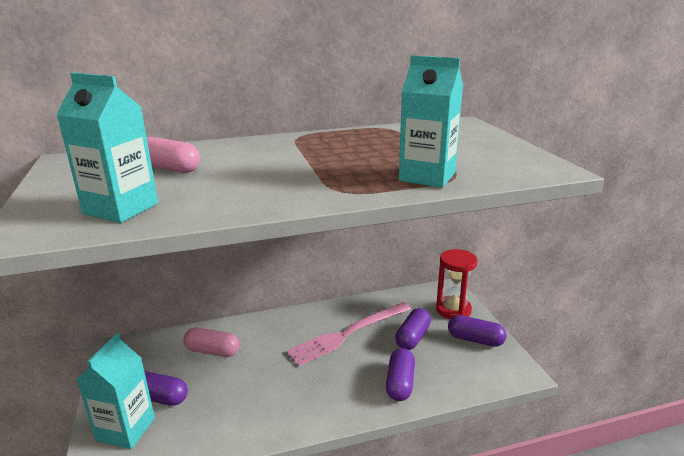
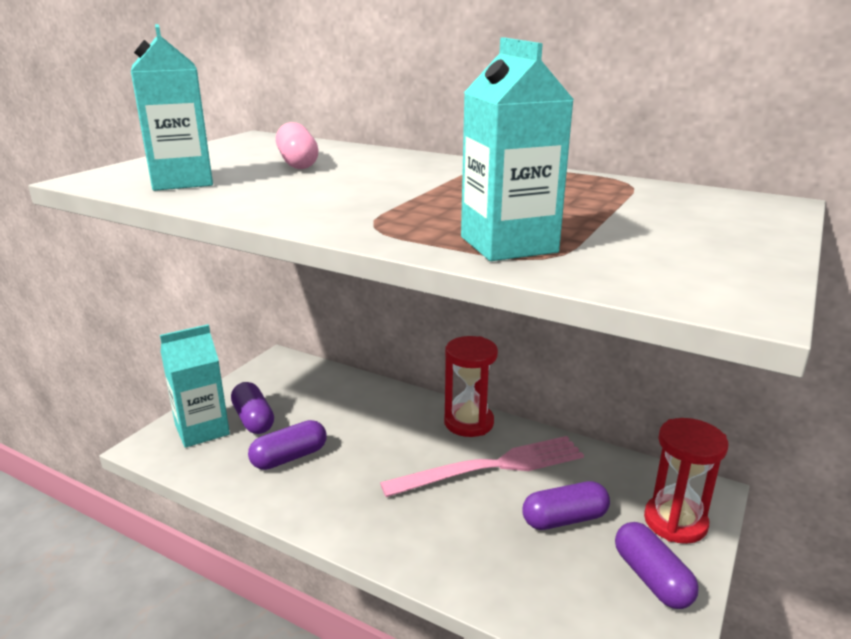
camera: 45 degrees right, 0 degrees up
pink capsule [183,327,239,357] -> none
pink fork [286,302,411,366] -> pink fork turned 150 degrees clockwise [380,436,584,497]
purple capsule [386,348,415,401] -> purple capsule moved to [248,420,327,470]
none -> red hourglass [444,336,498,437]

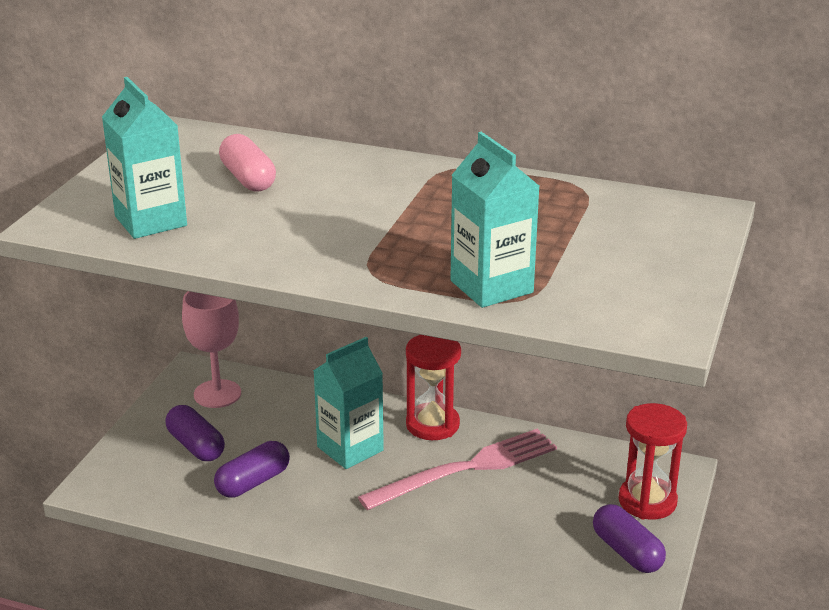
camera: 10 degrees left, 5 degrees up
turquoise carton [160,324,230,448] -> turquoise carton moved to [313,337,384,469]
purple capsule [522,481,610,530] -> none
none -> pink goblet [182,291,241,408]

